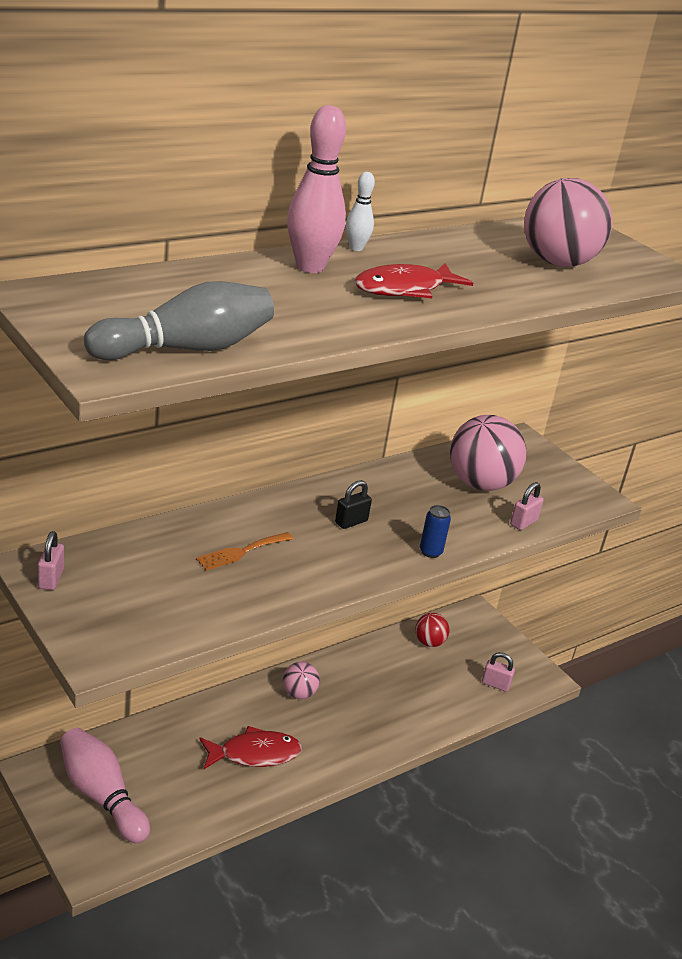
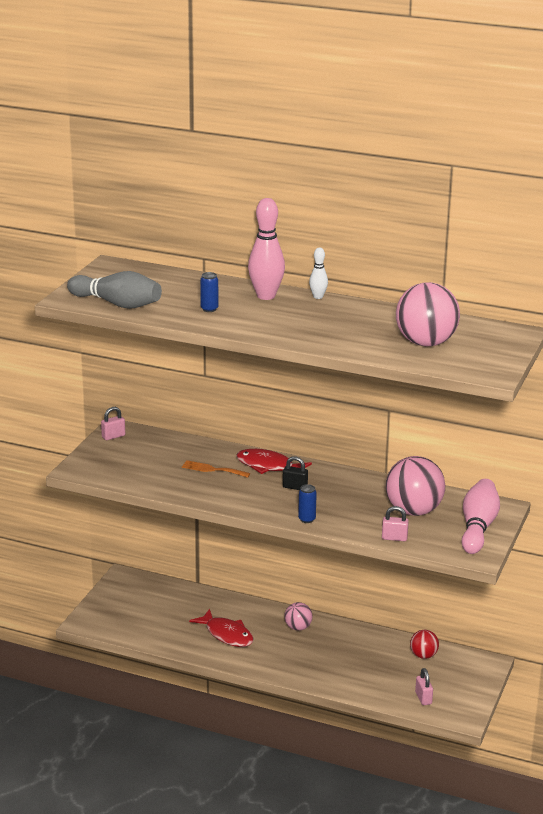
camera: 60 degrees right, 5 degrees down
pink bowling pin [60,728,150,843] -> pink bowling pin moved to [462,479,500,554]
red fish [354,263,473,298] -> red fish moved to [236,449,312,474]
none -> blue can [200,272,218,312]

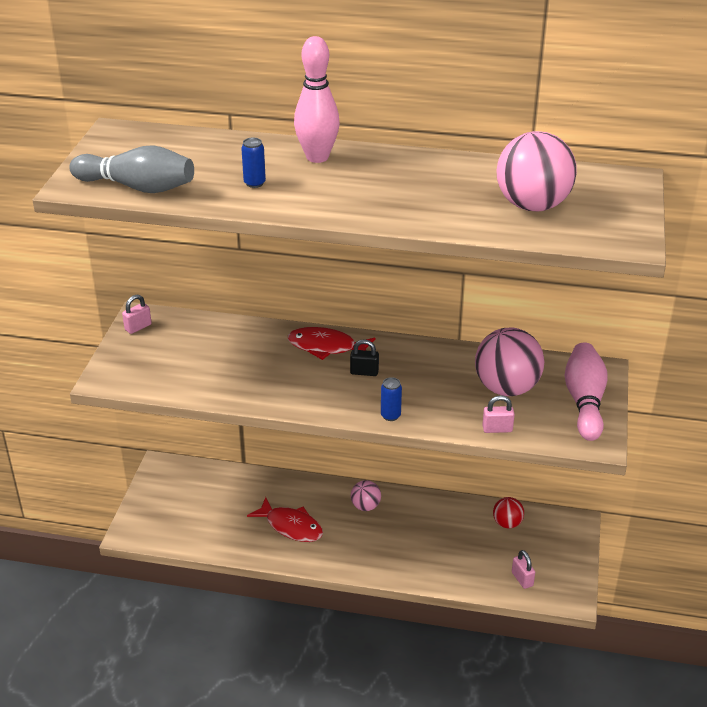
camera: 10 degrees left, 10 degrees up
orange fork [182,460,250,478] -> none
white bowling pin [309,247,328,299] -> none

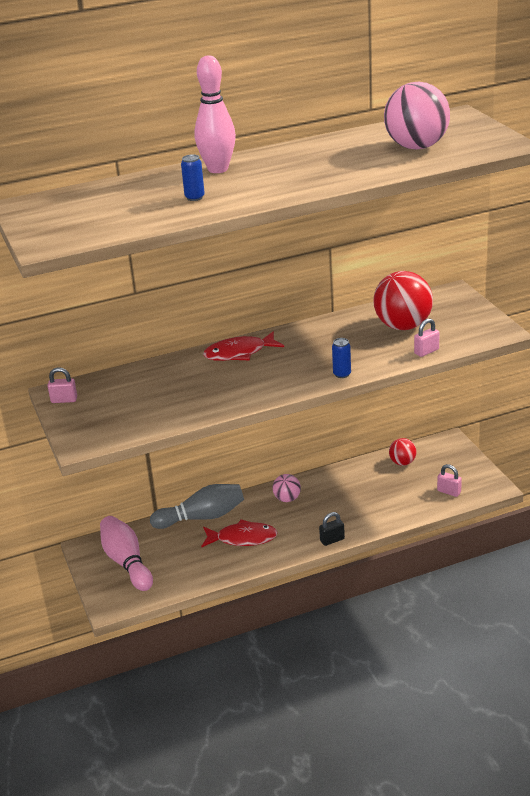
camera: 30 degrees left, 5 degrees down
grey bowling pin [69,145,194,193] -> grey bowling pin moved to [150,484,244,529]
pink padlock [122,295,152,334] -> pink padlock turned 75 degrees clockwise [47,367,77,403]
black padlock [350,339,379,376] -> black padlock moved to [319,512,345,546]
pink ball [475,328,544,396] -> red ball [373,271,433,330]
pink bowling pin [564,342,608,441] -> pink bowling pin moved to [100,516,153,591]

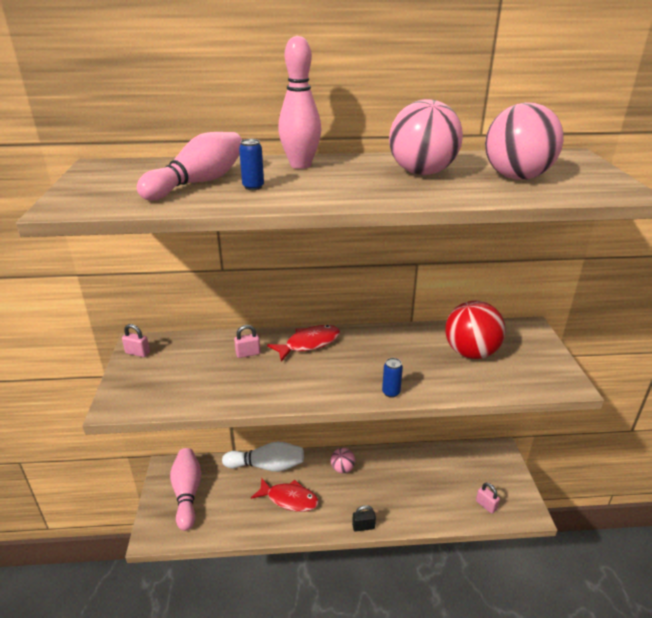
camera: 15 degrees right, 0 degrees up
grey bowling pin [150,484,244,529] -> white bowling pin [222,441,304,472]
red fish [203,331,284,361] -> red fish turned 150 degrees clockwise [267,325,340,362]
red ball [389,438,416,466] -> none
pink padlock [414,318,439,357] -> pink padlock moved to [234,325,261,358]
none -> pink bowling pin [137,132,242,200]
none -> pink ball [389,99,463,175]

